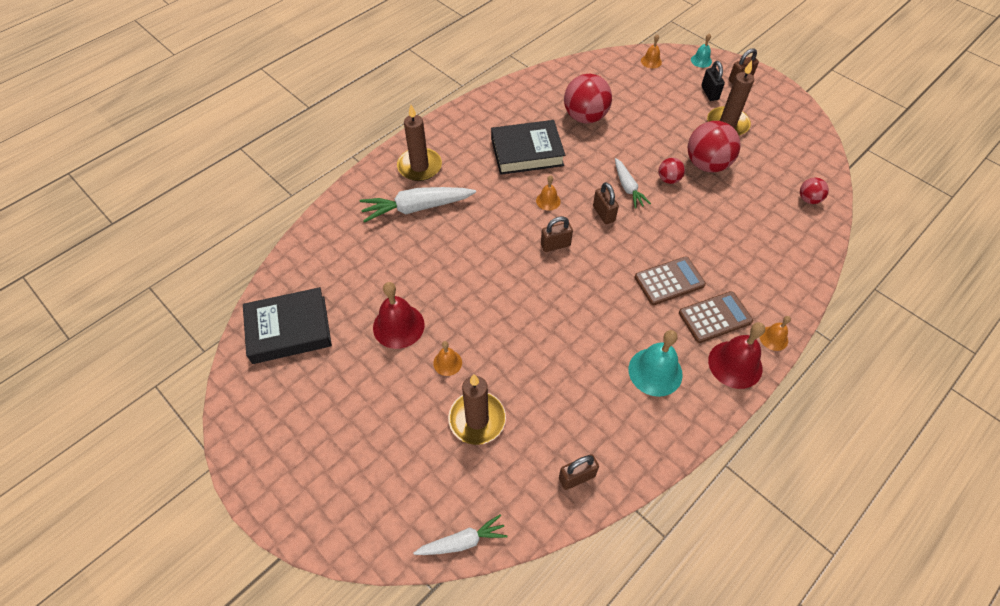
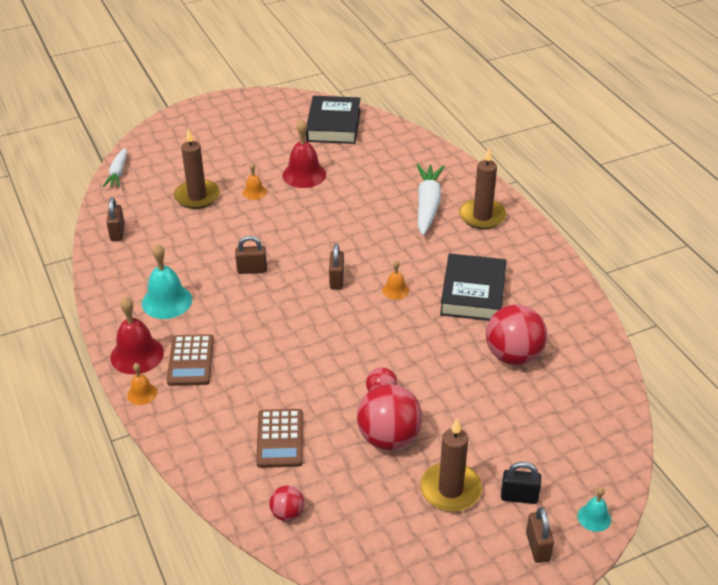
camera: 110 degrees right, 15 degrees down
brown padlock [593,182,619,224] -> brown padlock moved to [235,236,267,274]
white carrot [615,158,651,209] -> none
brown calculator [634,256,706,305] -> brown calculator moved to [256,409,303,468]
orange bell [641,34,662,68] -> none

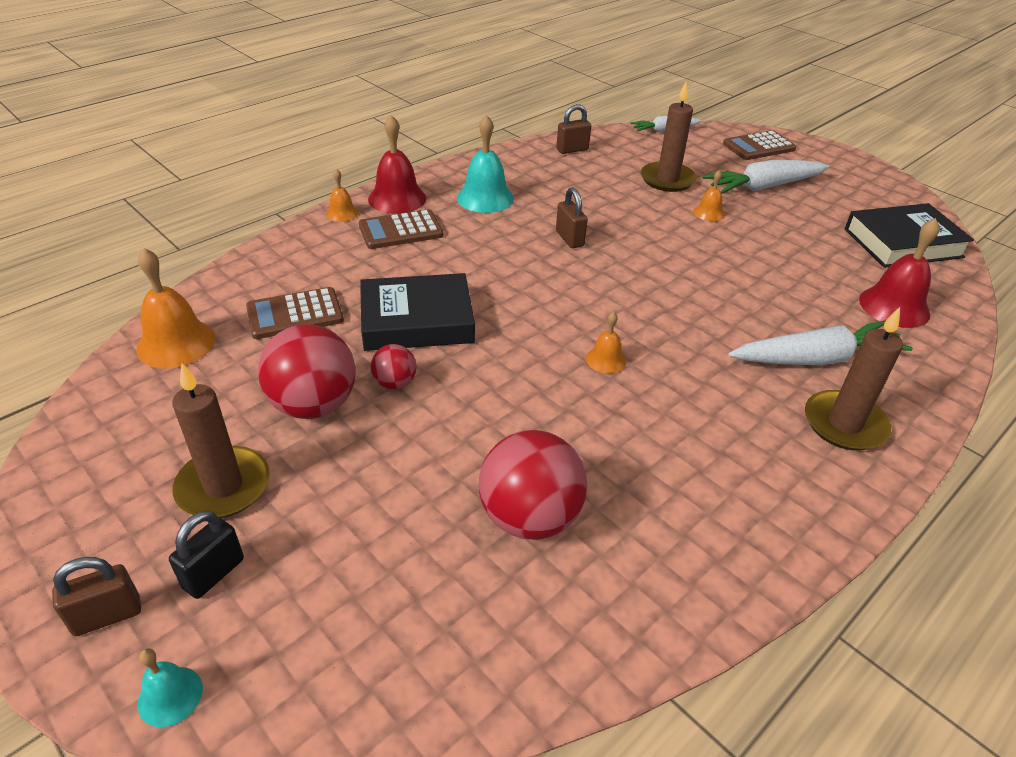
camera: 70 degrees right, 0 degrees up
red ball [269,486,304,521] -> orange bell [136,248,216,369]
red bell [283,119,326,188] -> red bell moved to [859,218,940,328]
brown padlock [329,244,344,289] -> none
black book [440,253,506,321] -> black book moved to [360,273,475,351]
black padlock [501,462,541,504] -> black padlock turned 45 degrees clockwise [169,511,244,599]
none -> white carrot [703,160,830,194]
none -> brown calculator [723,130,796,160]

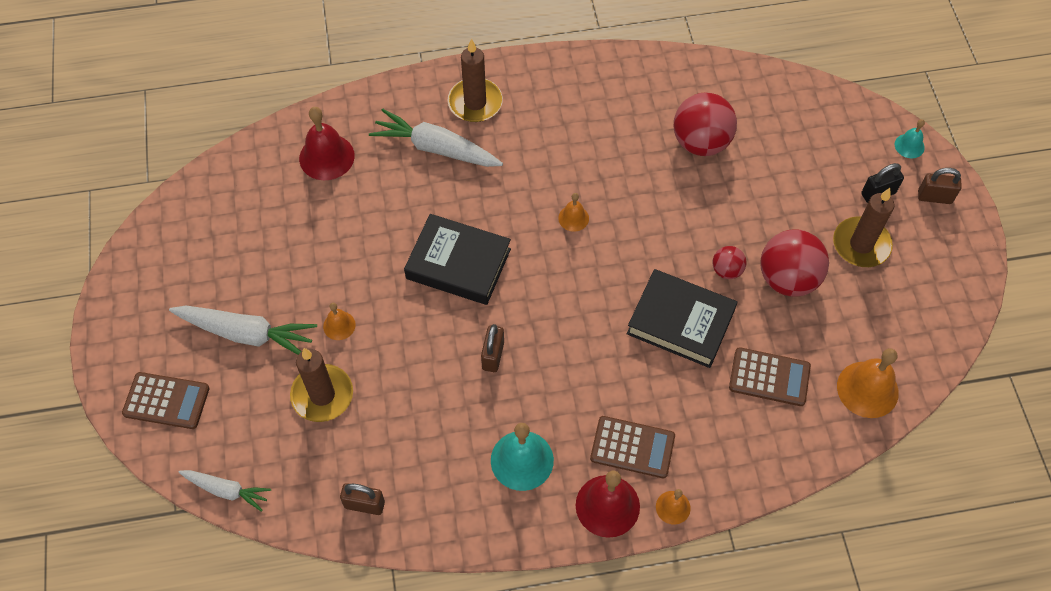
camera: 145 degrees left, 20 degrees up
black book [845,203,974,268] -> black book moved to [404,214,511,305]

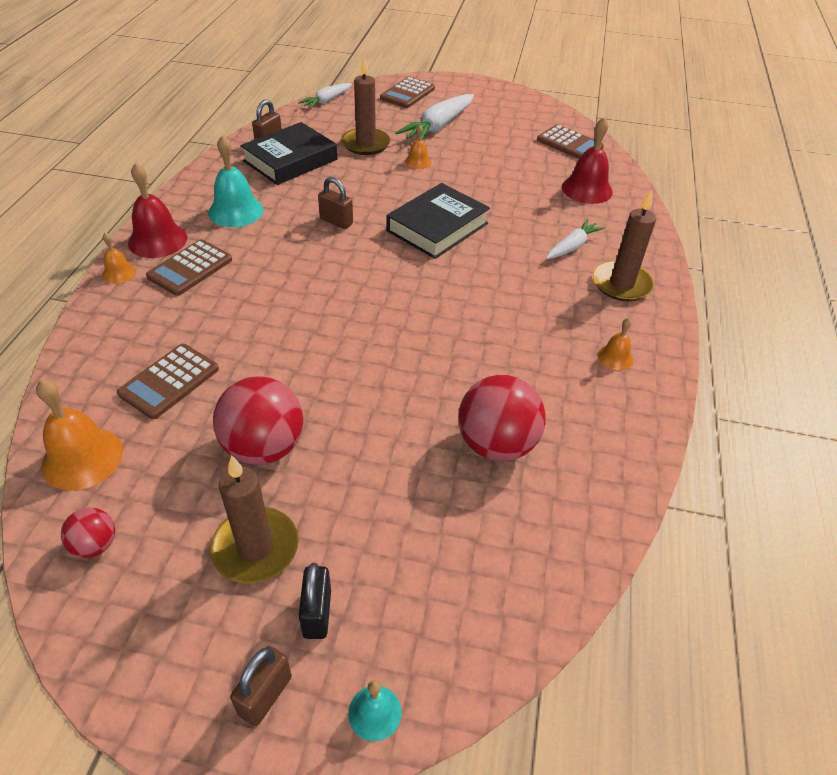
camera: 110 degrees right, 15 degrees down
white carrot [369,109,503,167] -> white carrot [546,219,605,259], size x0.60
orange bell [558,193,589,232] -> orange bell moved to [597,318,633,370]
black book [627,269,738,368] -> black book moved to [240,122,337,185]
red ball [712,246,747,279] -> red ball moved to [61,507,115,558]
none -> brown calculator [537,124,604,159]

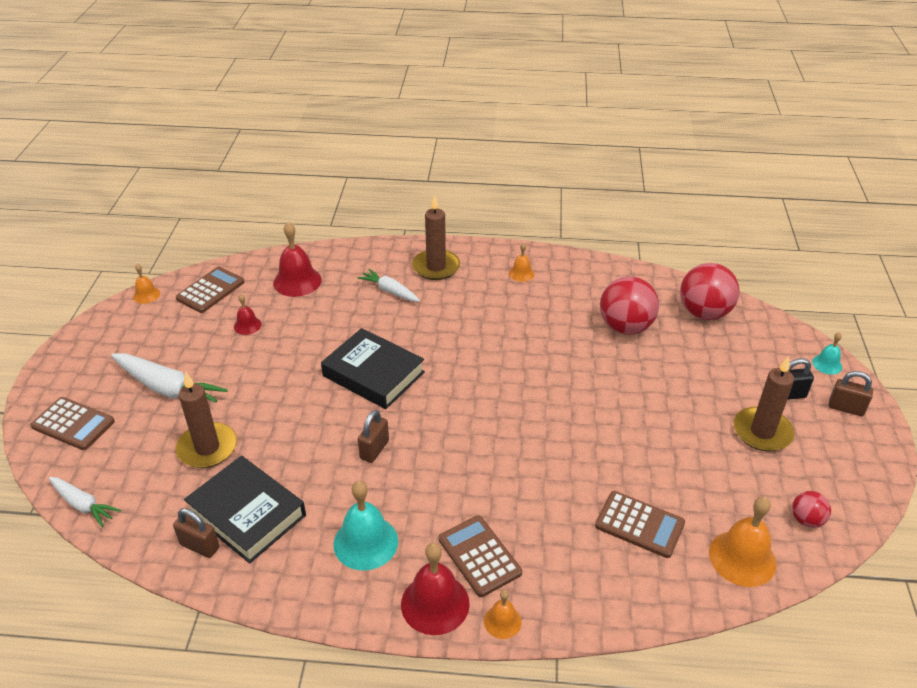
camera: 95 degrees left, 5 degrees down
brown calculator [146,240,232,296] -> brown calculator turned 150 degrees counterclockwise [439,515,522,597]
red ball [213,376,304,465] -> red ball moved to [680,263,740,320]
orange bell [405,125,432,169] -> orange bell moved to [133,264,160,304]
none -> red bell [234,294,262,335]

